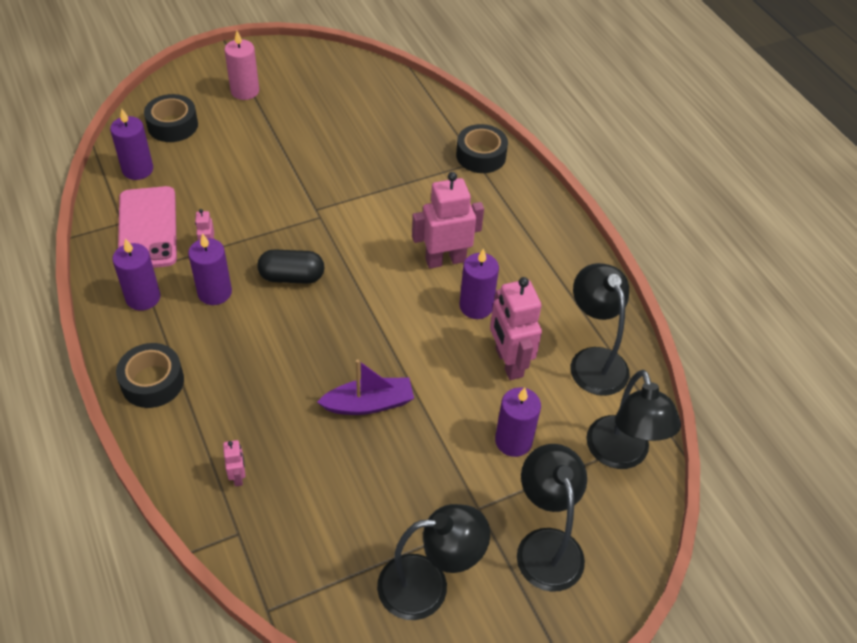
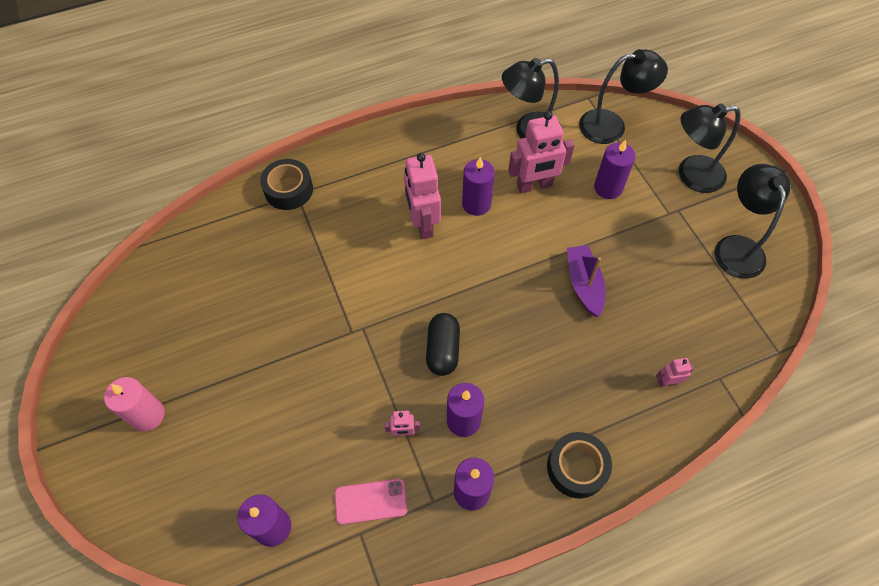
camera: 85 degrees left, 10 degrees up
pink phone [118,186,177,268] -> pink phone [334,479,407,525], size x0.59
black tape [144,94,198,142] -> none

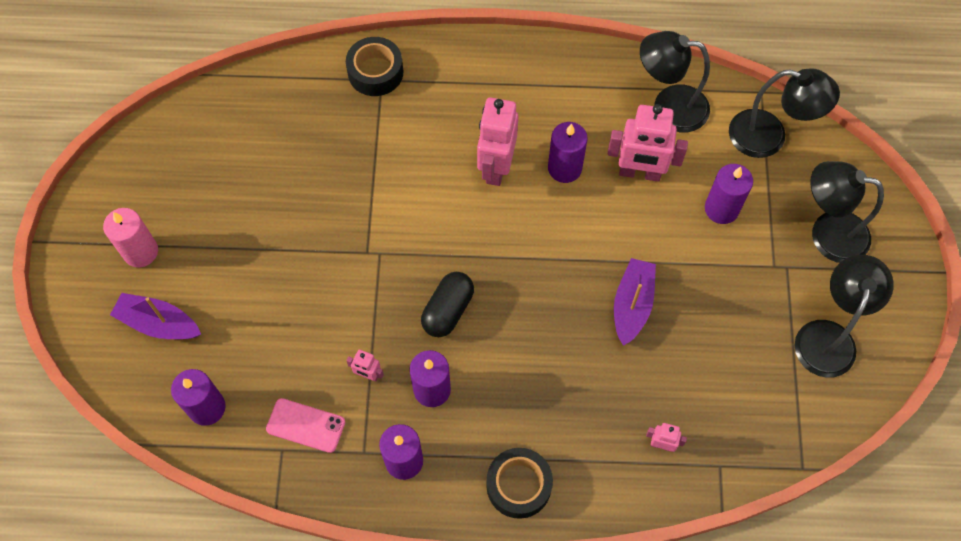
camera: 25 degrees right, 5 degrees up
none -> purple boat [110,293,201,339]

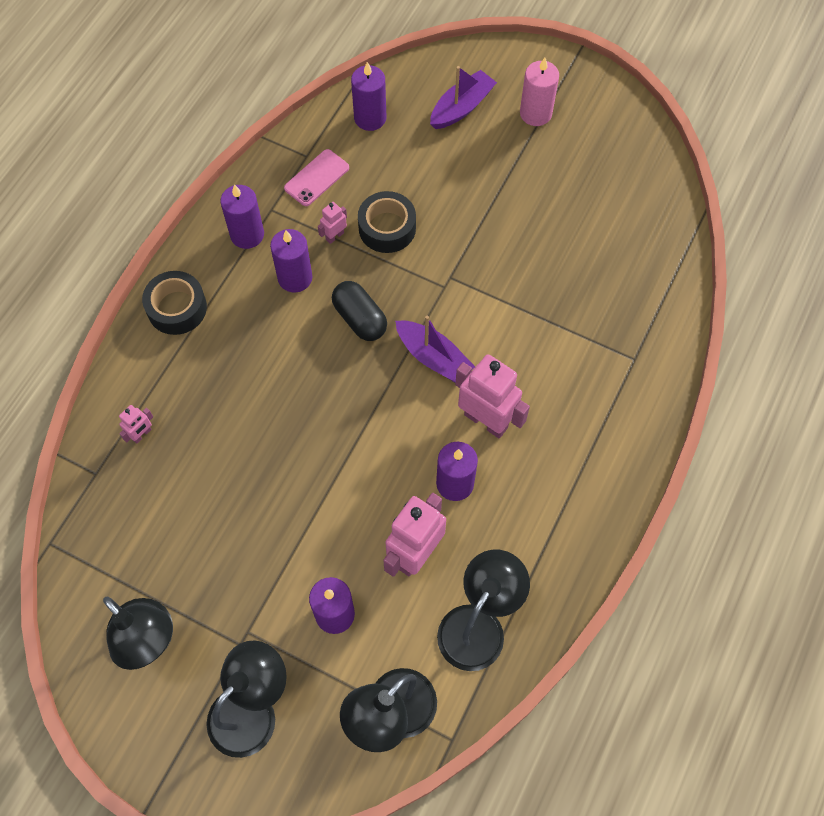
camera: 115 degrees right, 0 degrees up
black tape [346,37,403,96] -> black tape moved to [358,191,416,253]
purple boat [614,258,656,346] -> purple boat moved to [395,315,475,383]

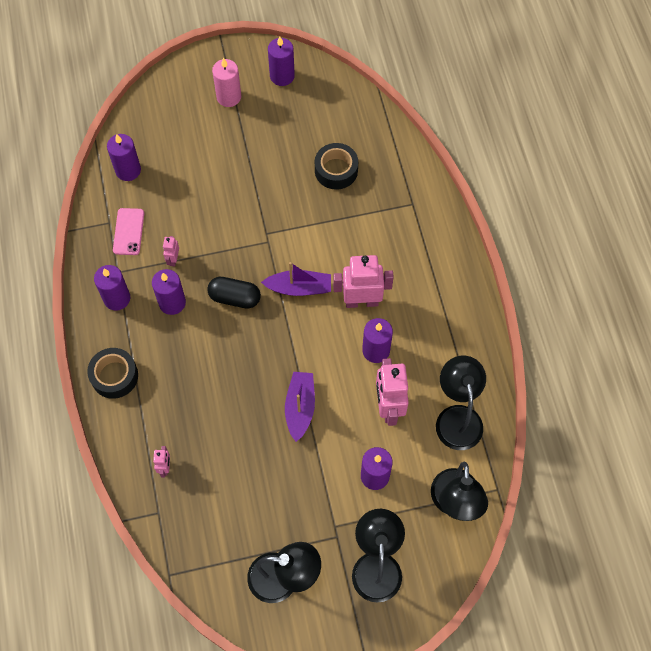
camera: 40 degrees left, 0 degrees up
black tape [358,191,416,253] -> black tape moved to [315,143,358,189]
purple boat [430,66,497,129] -> purple boat moved to [285,372,315,442]
none -> purple candle [268,37,295,86]

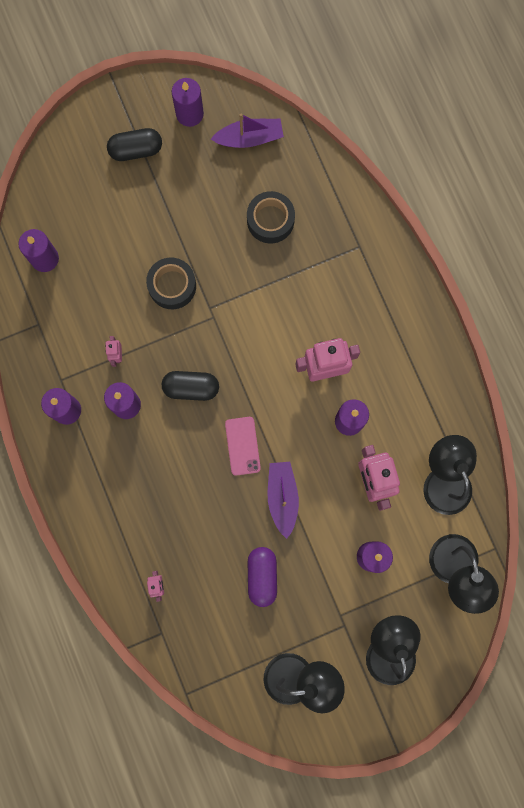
camera: 10 degrees left, 15 degrees up
black tape [87,348,138,399] -> black tape moved to [146,258,196,309]
pink phone [113,208,144,255] -> pink phone moved to [225,417,261,476]
pink candle [212,58,241,107] -> black capsule [107,128,162,161]
purple boat [261,262,331,296] -> purple boat moved to [211,114,284,148]
none -> purple capsule [248,547,277,607]

